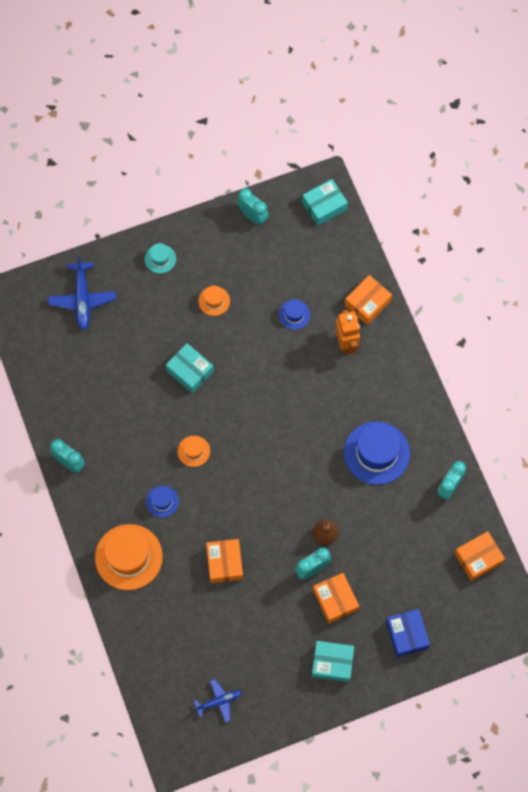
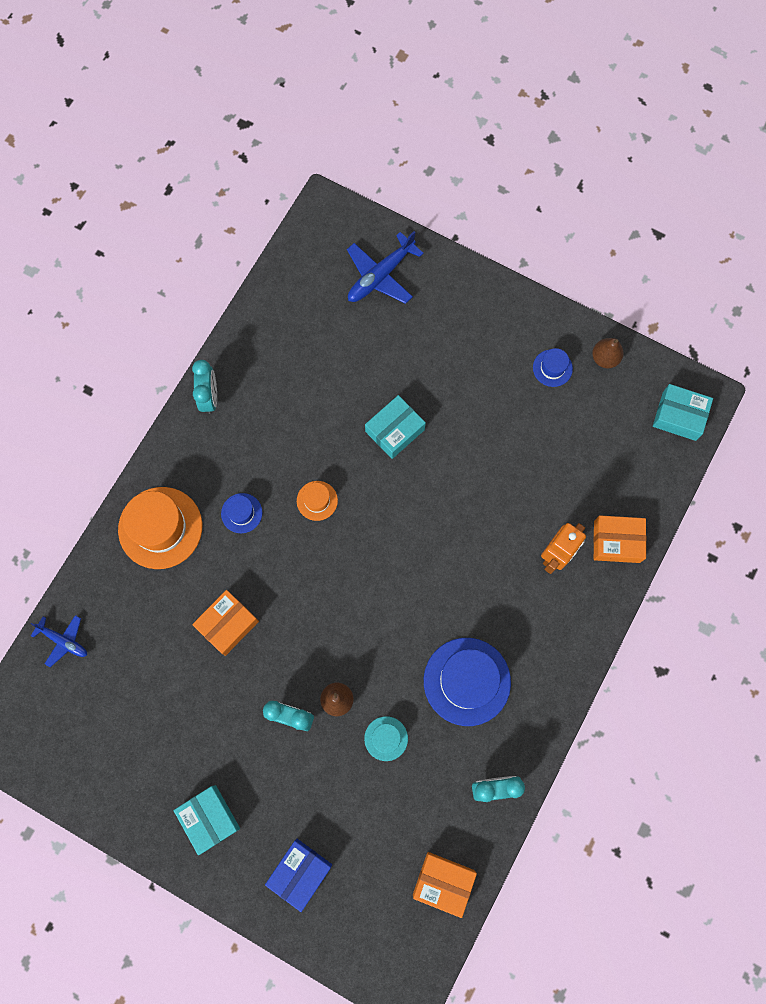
camera: 50 degrees right, 5 degrees up
turquoise hat [145,243,176,273] -> turquoise hat moved to [364,716,408,761]
turquoise box [166,343,214,393] -> turquoise box turned 45 degrees clockwise [365,395,426,459]
blue plane [194,679,242,723] -> blue plane moved to [31,615,87,667]
orange hat [198,286,230,316] -> none
turquoise clock [237,188,269,226] -> brown pear [592,338,624,368]
blue hat [279,299,310,330] -> blue hat moved to [533,348,573,387]
orange box [313,573,359,623] -> none

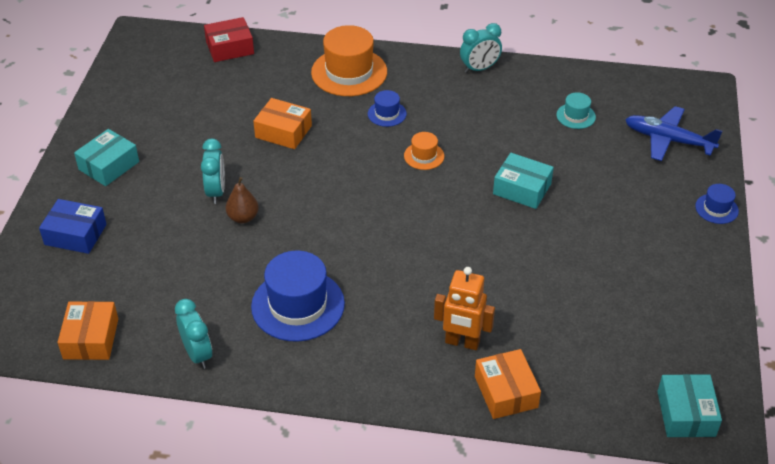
camera: 70 degrees right, 30 degrees down
blue plane [31,615,87,667] -> red box [204,17,254,62]
turquoise hat [364,716,408,761] -> turquoise hat moved to [557,92,596,129]
blue hat [533,348,573,387] -> blue hat moved to [695,184,739,224]
brown pear [592,338,624,368] -> none

